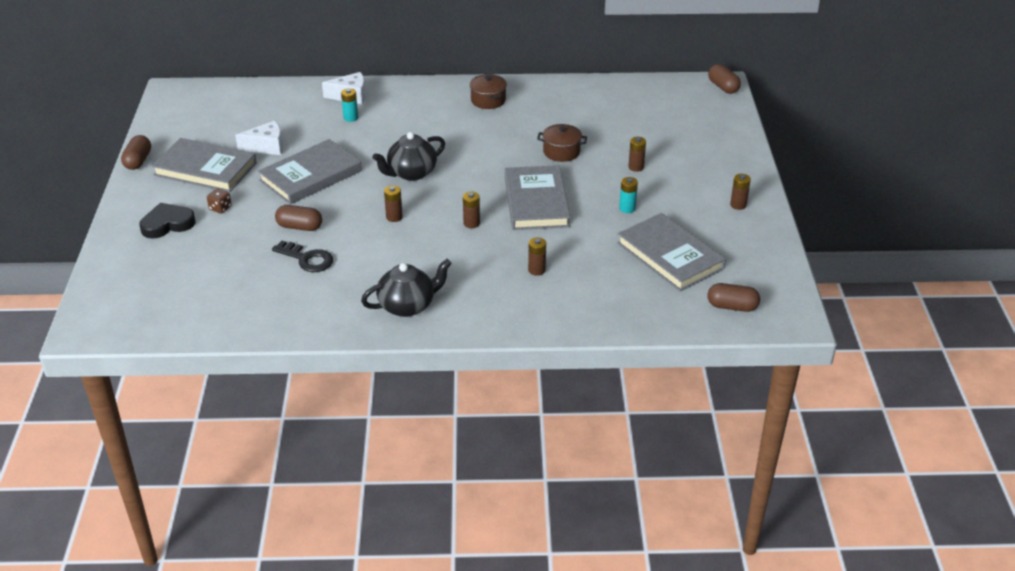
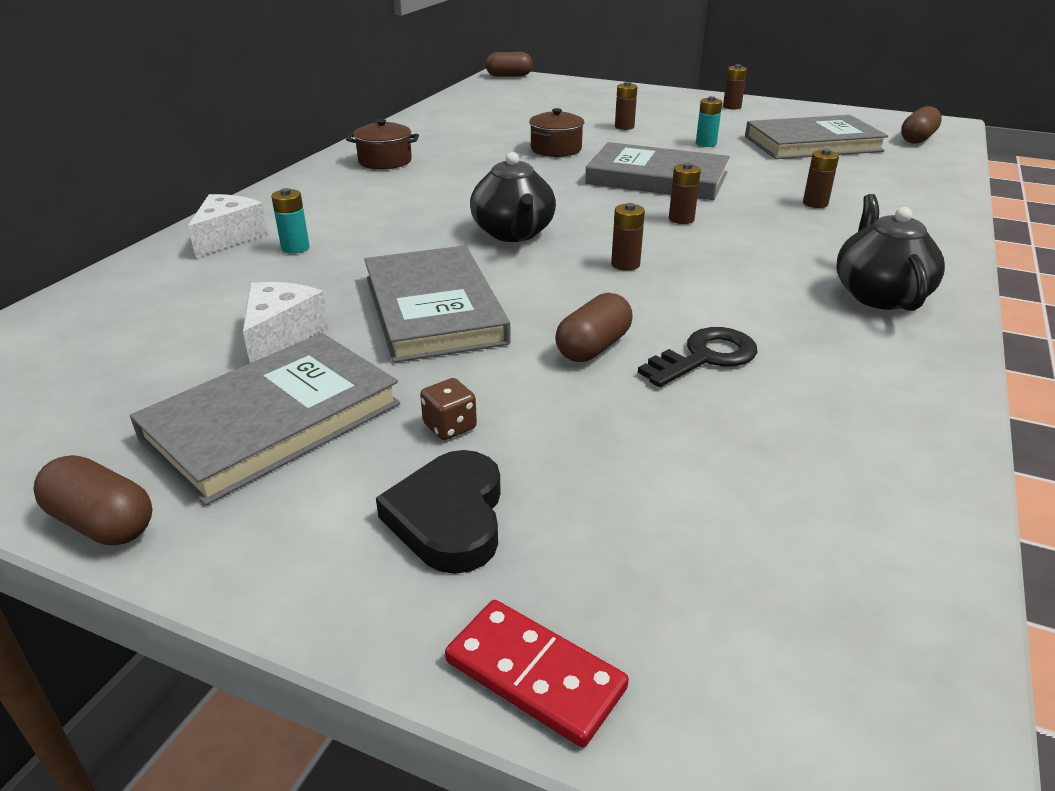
camera: 65 degrees left, 5 degrees down
none -> red domino [445,600,629,748]

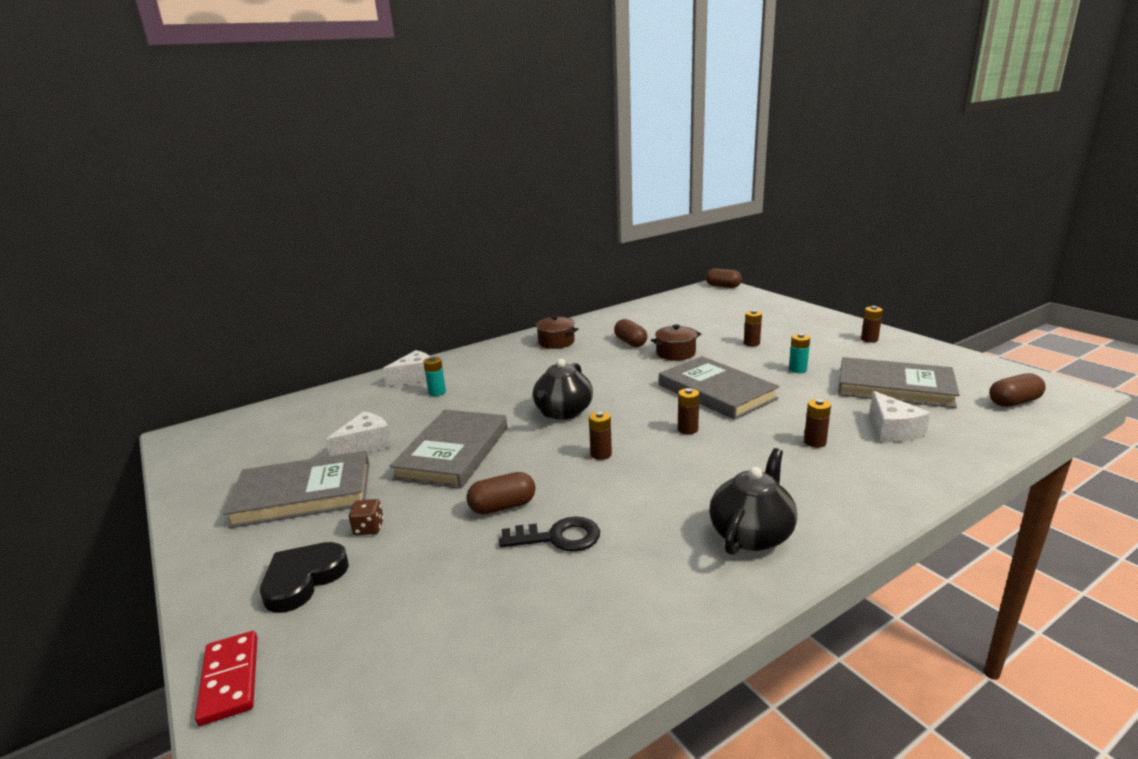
camera: 35 degrees right, 10 degrees down
brown capsule [34,455,152,546] -> brown capsule moved to [614,319,647,347]
none -> white cheese [870,391,931,443]

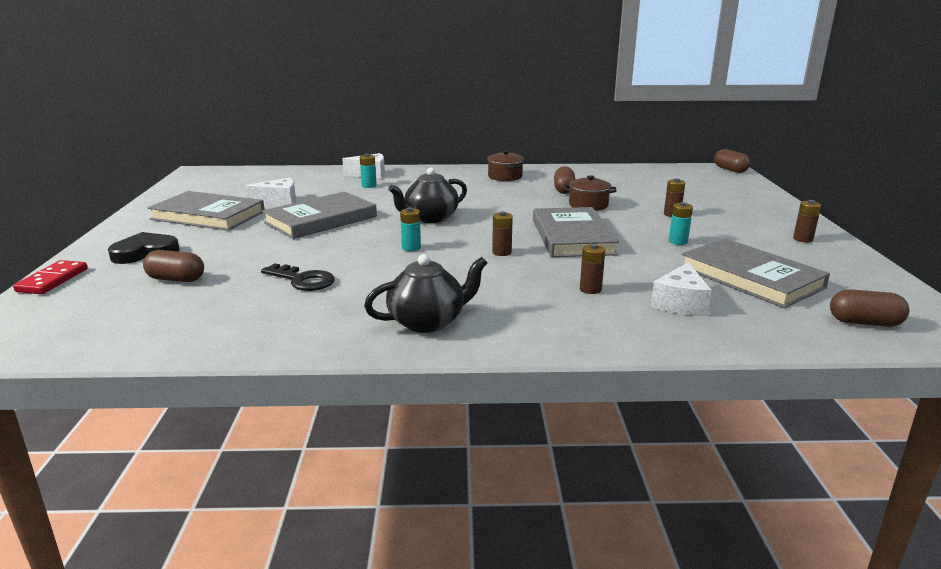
camera: 30 degrees right, 0 degrees up
brown dice [349,499,383,535] -> none
brown capsule [467,472,536,514] -> brown capsule moved to [143,250,204,282]
brown battery [589,411,612,460] -> turquoise battery [400,207,421,251]

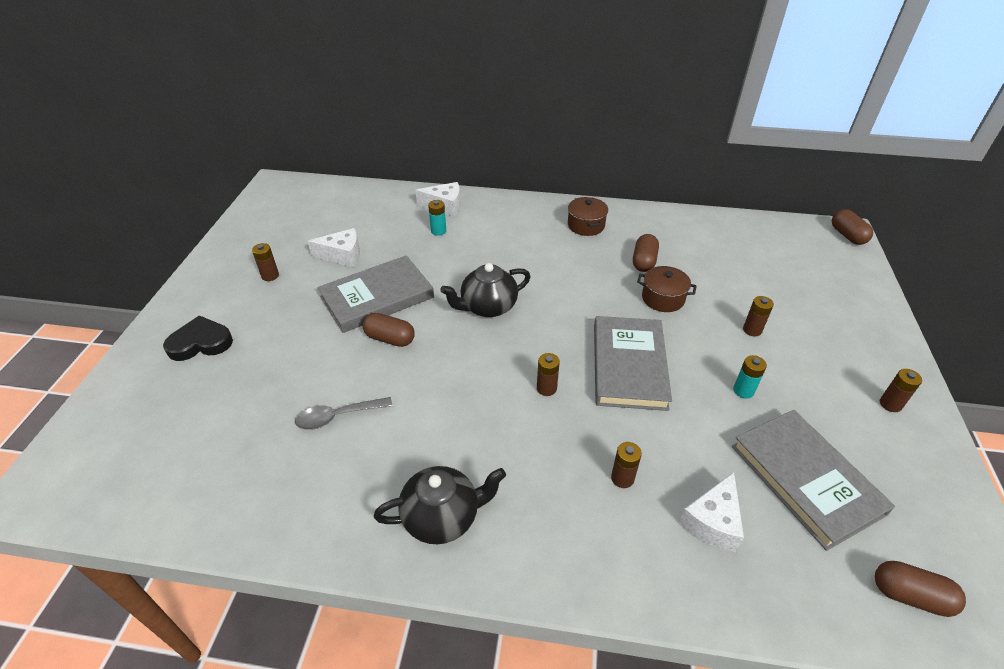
camera: 10 degrees right, 20 degrees up
red domino [13,260,88,294] -> none
brown capsule [143,250,204,282] -> brown capsule moved to [363,313,415,347]
grey book [147,191,265,231] -> brown battery [252,243,279,281]
black key [261,263,335,291] -> grey spoon [295,397,393,430]
turquoise battery [400,207,421,251] -> none

